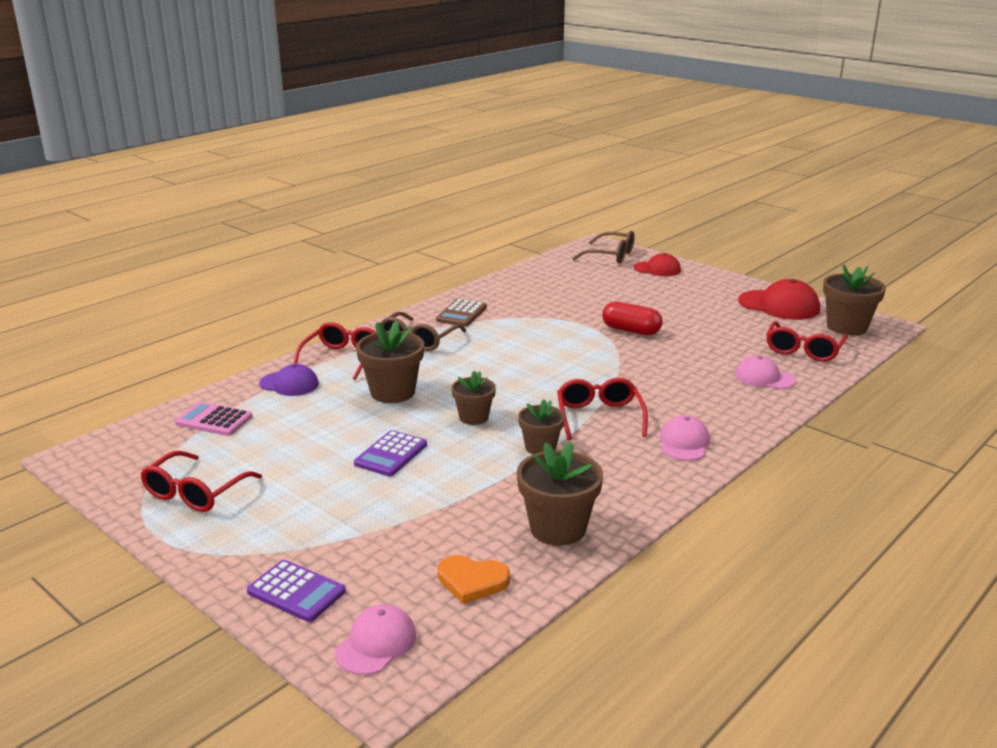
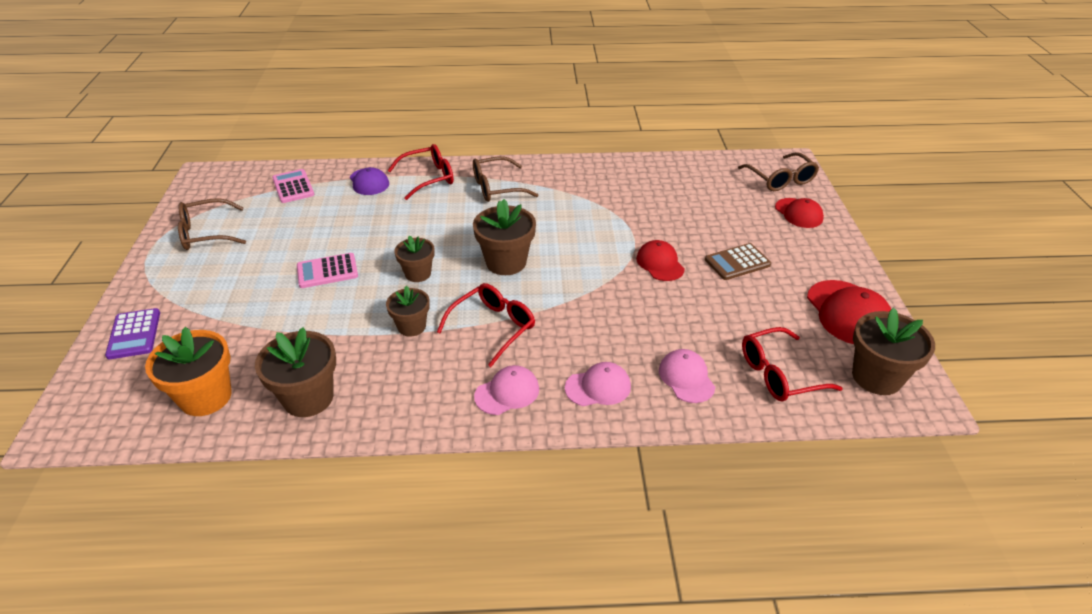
camera: 45 degrees right, 15 degrees up
red glasses [141,451,262,512] -> brown glasses [178,198,246,250]
pink cap [335,604,416,675] -> pink cap moved to [565,362,631,406]
purple calculator [354,430,427,476] -> pink calculator [297,253,358,288]
brown flower pot [356,321,424,403] -> brown flower pot moved to [473,199,536,275]
brown calculator [436,299,487,327] -> brown calculator moved to [705,243,771,280]
orange heart [438,555,510,604] -> orange flower pot [145,327,232,416]
red capsule [602,301,663,335] -> red cap [636,240,685,281]

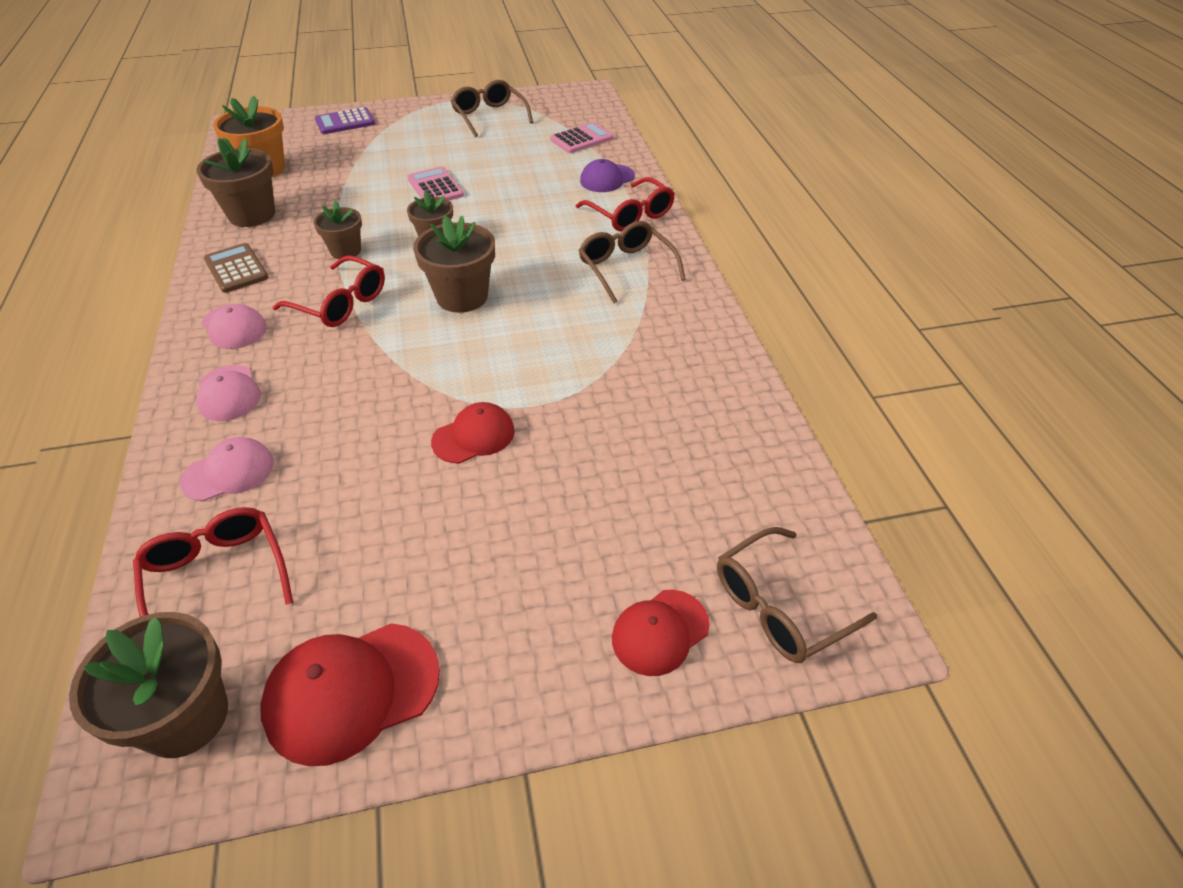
camera: 80 degrees right, 5 degrees up
brown calculator [705,243,771,280] -> brown calculator moved to [204,243,268,293]

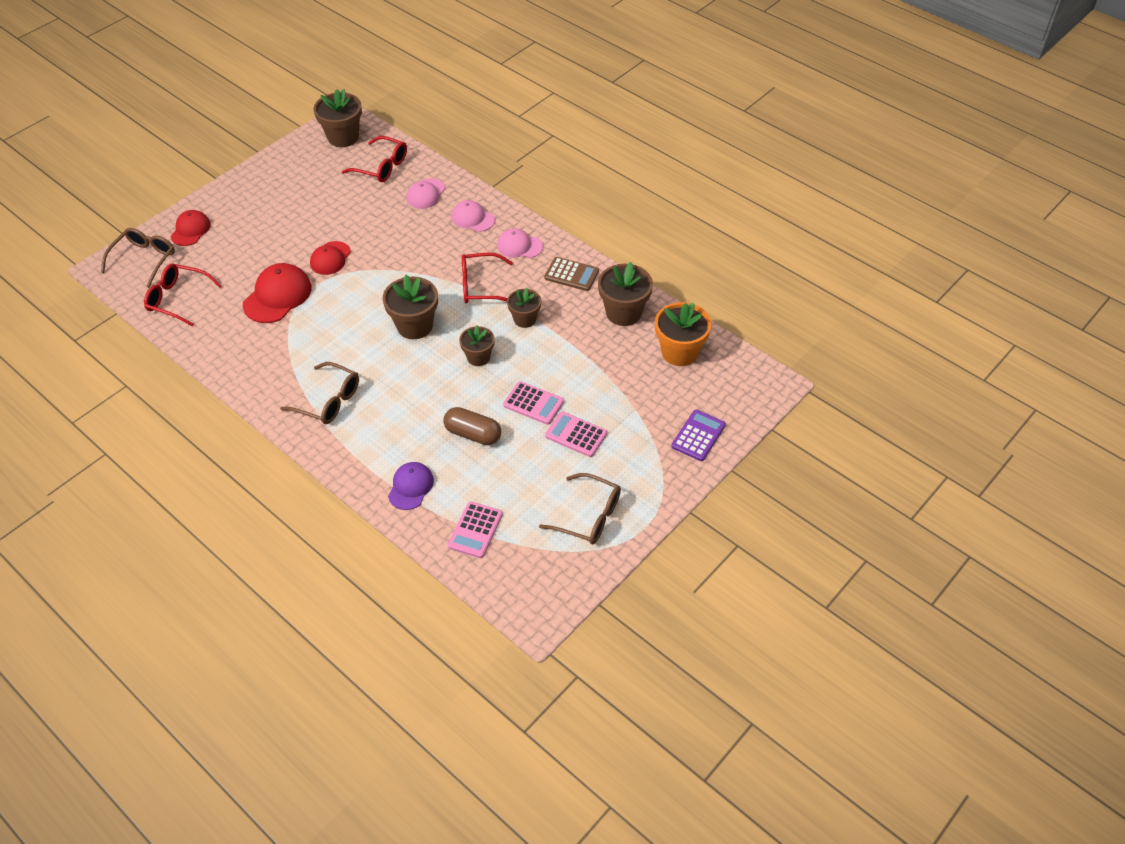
camera: 145 degrees right, 5 degrees up
red cap [260,623,440,766] -> red cap moved to [243,263,312,323]
red glasses [576,177,675,231] -> red glasses moved to [144,264,221,326]
none -> brown capsule [444,407,501,445]
none -> pink calculator [545,411,607,457]

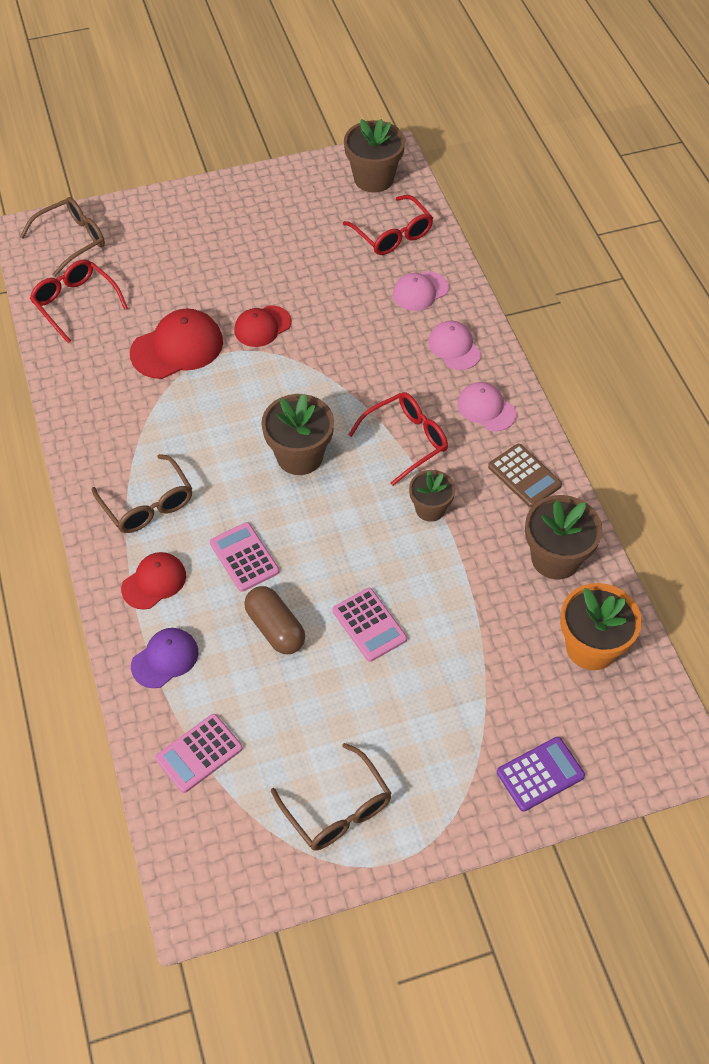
camera: 30 degrees right, 5 degrees up
red cap [170,210,211,246] -> red cap moved to [121,552,186,610]
brown flower pot [459,325,494,366] -> none
red glasses [462,253,513,304] -> red glasses turned 120 degrees clockwise [348,392,448,486]
pink calculator [545,411,607,457] -> pink calculator moved to [210,522,279,592]

